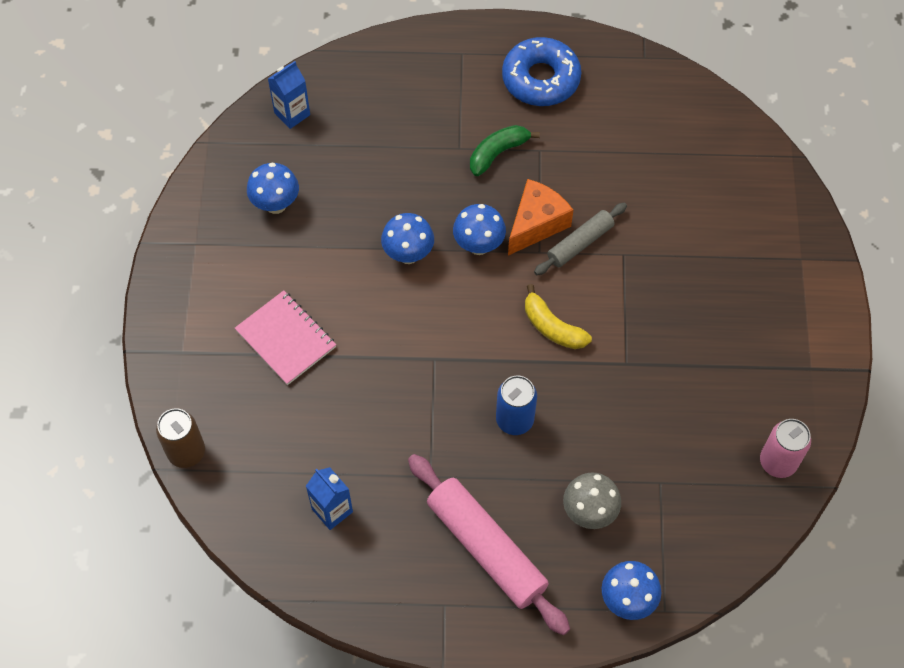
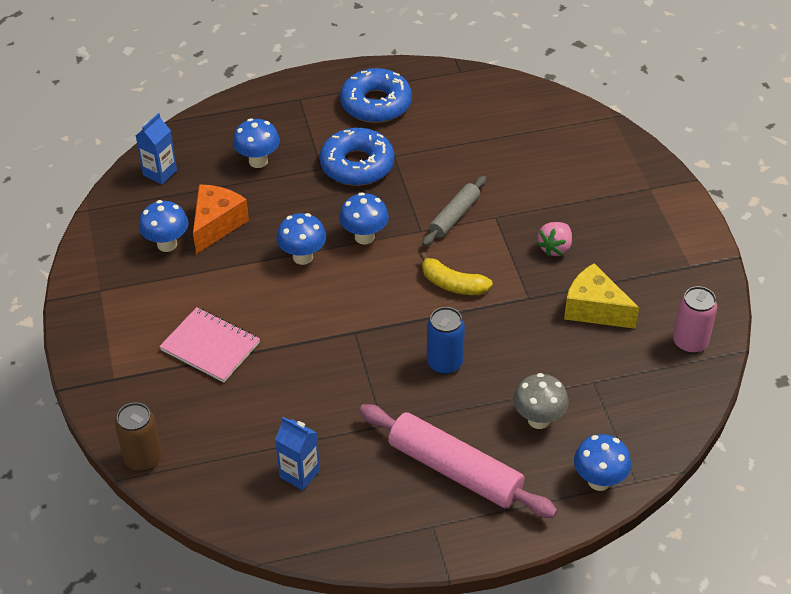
camera: 15 degrees left, 15 degrees down
green banana [470,125,540,176] -> blue donut [320,128,394,186]
orange cheese [508,179,573,256] -> orange cheese moved to [193,184,249,254]
none -> blue mushroom [233,118,280,168]
none -> pink strawberry [537,222,572,257]
none -> yellow cheese [564,263,639,329]

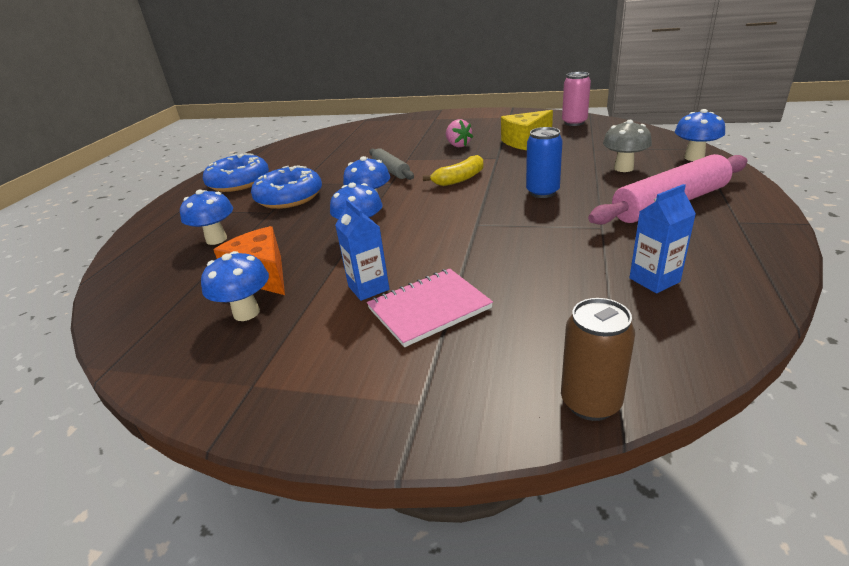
camera: 60 degrees left, 15 degrees down
blue carton [136,113,177,184] -> blue carton moved to [335,199,389,301]

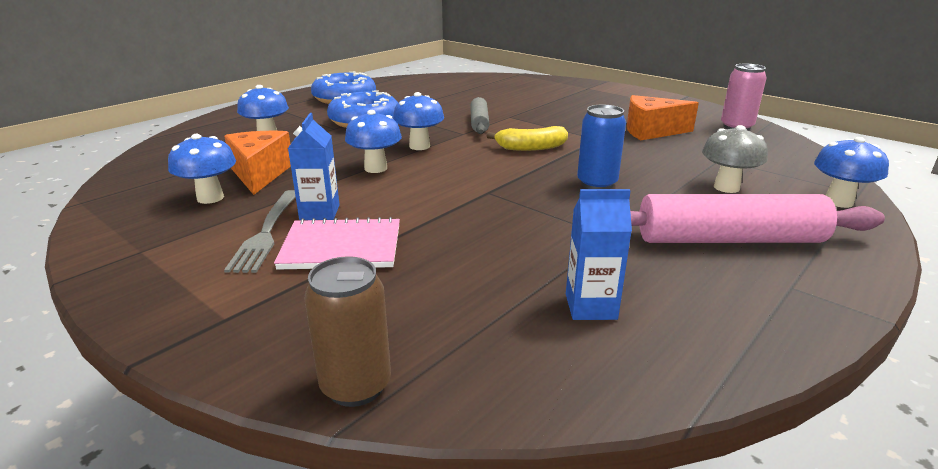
camera: 25 degrees right, 5 degrees down
pink strawberry [446,119,473,147] -> none
yellow cheese [501,110,553,150] -> orange cheese [626,95,699,140]
none -> grey fork [224,190,296,273]

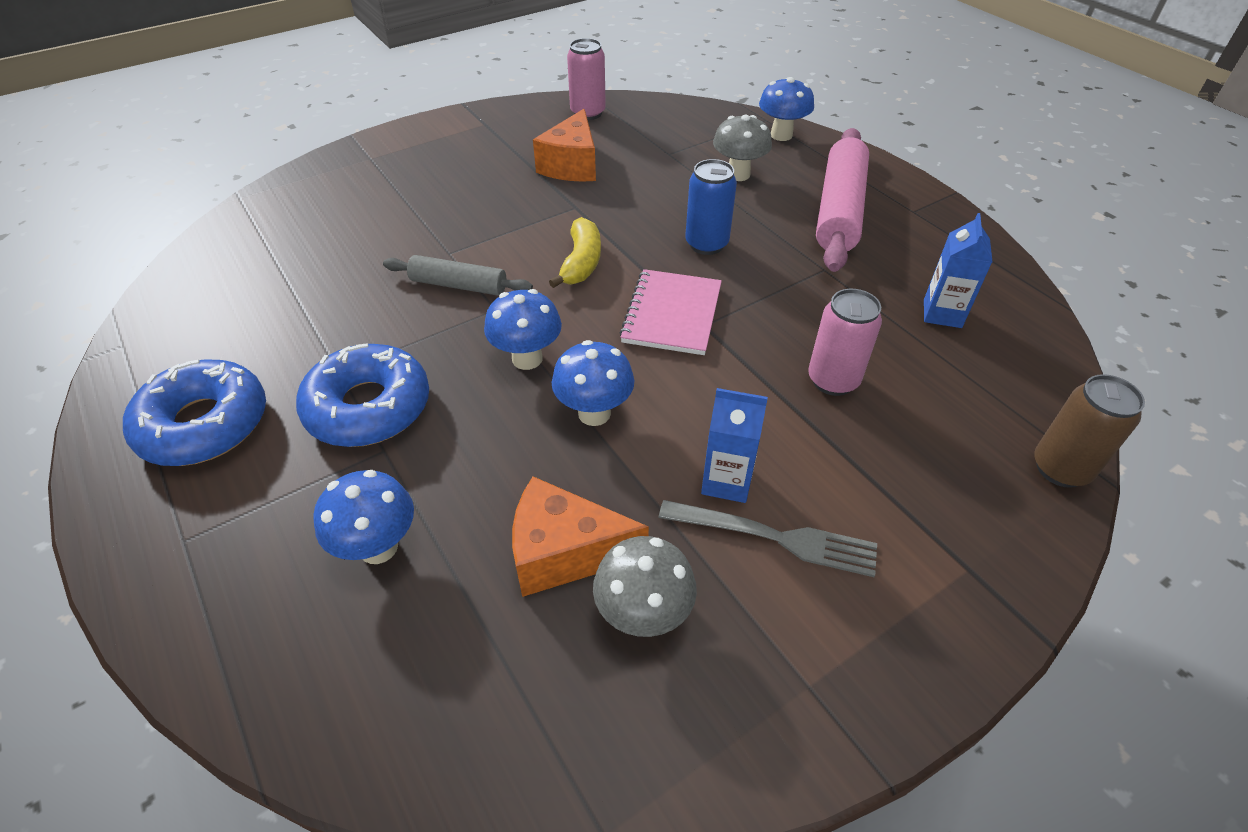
camera: 75 degrees left, 20 degrees up
blue mushroom [168,134,236,204] -> grey mushroom [593,536,697,637]
pink notebook [274,217,400,270] -> pink notebook moved to [619,269,722,355]
none -> pink can [808,289,882,396]

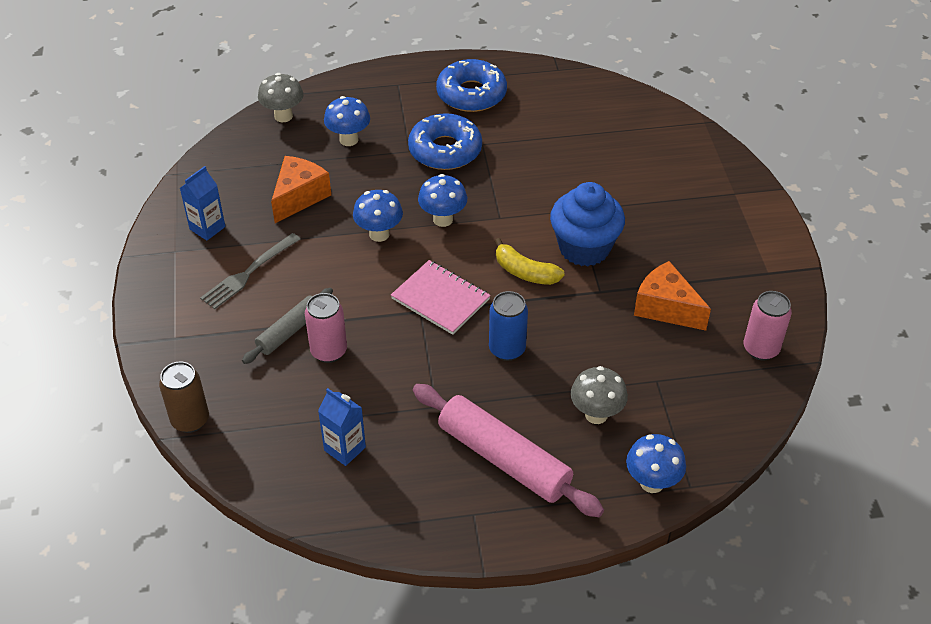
camera: 115 degrees right, 0 degrees up
grey rolling pin [383,255,533,296] -> grey rolling pin moved to [242,288,333,364]
grey mushroom [593,536,697,637] -> grey mushroom moved to [258,73,303,122]
blue carton [701,388,768,503] -> blue carton moved to [180,166,225,240]
none -> blue cupcake [550,182,625,266]

